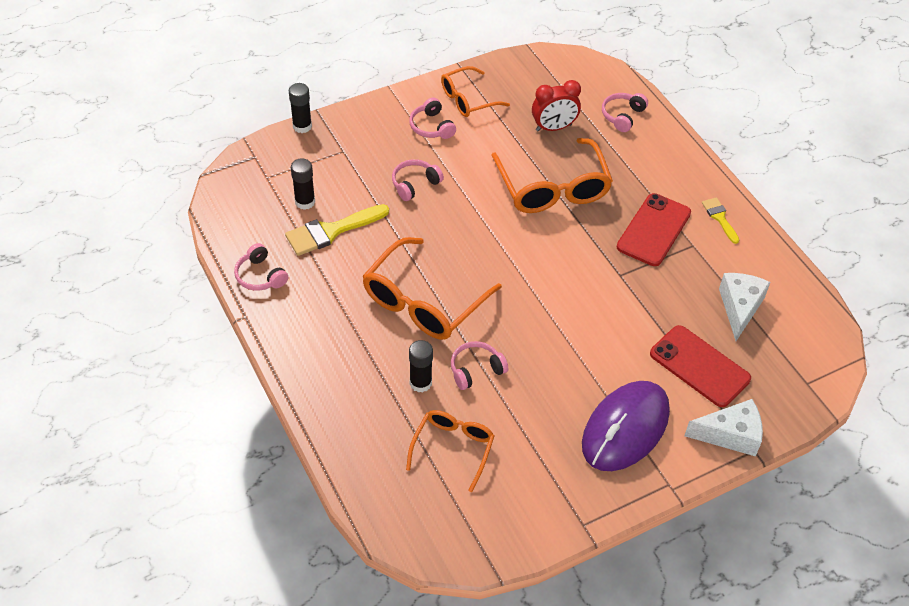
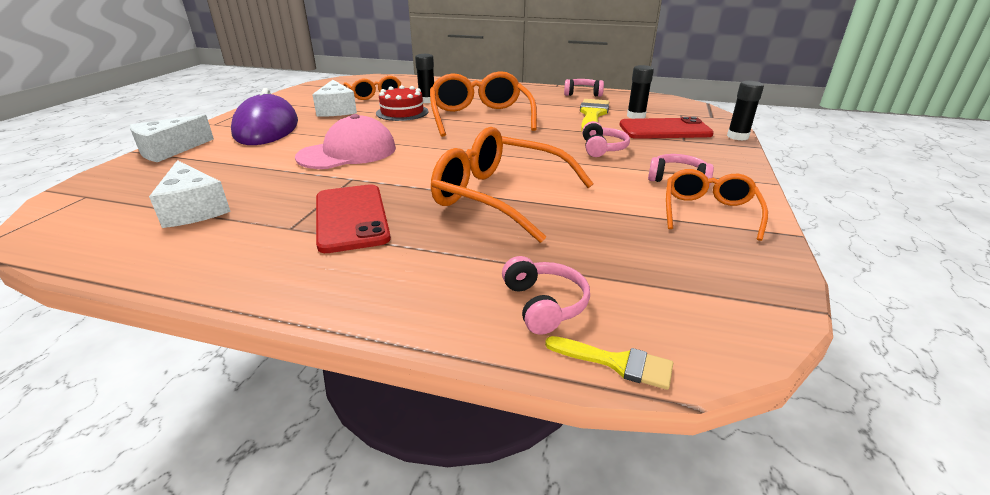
camera: 135 degrees right, 20 degrees down
pink headphones [451,341,508,390] -> red cake [376,85,428,121]
red clock [532,80,581,132] -> none
red phone [650,325,751,407] -> red phone moved to [619,117,714,139]
yellow brush [702,197,739,244] -> yellow brush moved to [545,336,673,390]
none -> pink cap [295,114,396,169]
none -> white cheese [312,80,357,117]

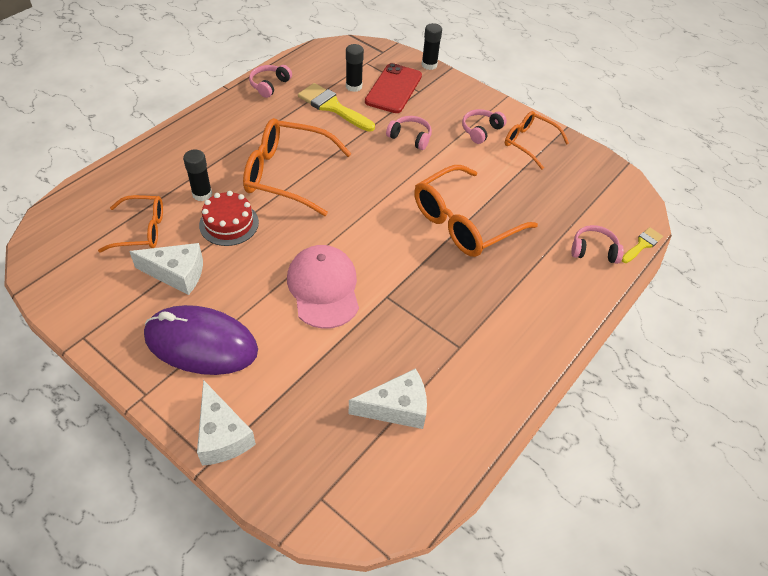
camera: 70 degrees left, 20 degrees up
red phone [316,184,391,253] -> none

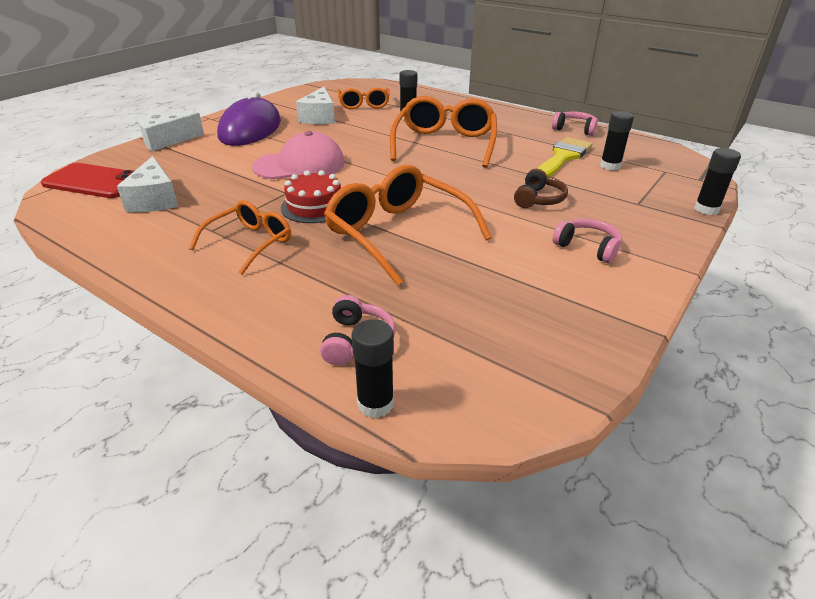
camera: 90 degrees right, 15 degrees down
red cake [199,191,259,246] -> red cake moved to [281,170,341,223]
red phone [365,63,422,113] -> red phone moved to [41,163,134,198]
pink headphones [386,116,432,150] -> brown headphones [514,169,568,208]
orange glasses [505,111,569,170] -> orange glasses moved to [189,200,291,275]
yellow brush [622,227,663,263] -> black glue stick [351,319,394,418]

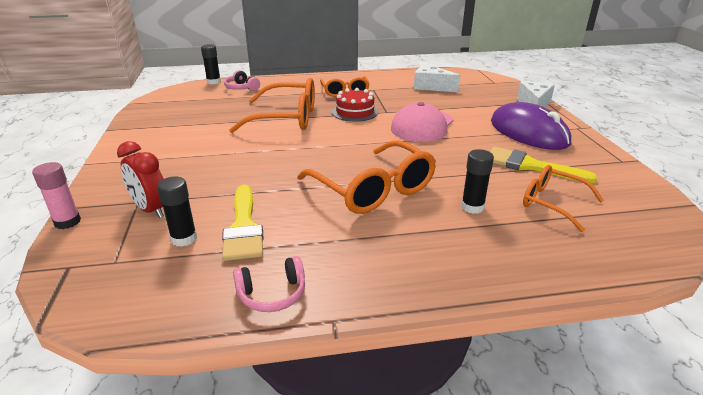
camera: 135 degrees right, 5 degrees down
red phone [41,163,134,198] -> none
white cheese [296,87,335,124] -> yellow brush [490,147,598,183]
brown headphones [514,169,568,208] -> none
pink headphones [553,219,622,263] -> none
black glue stick [694,148,741,215] -> pink glue stick [32,162,81,229]
none -> red clock [117,141,164,218]

